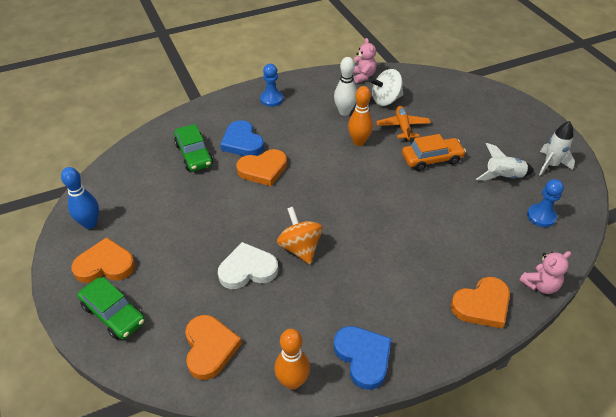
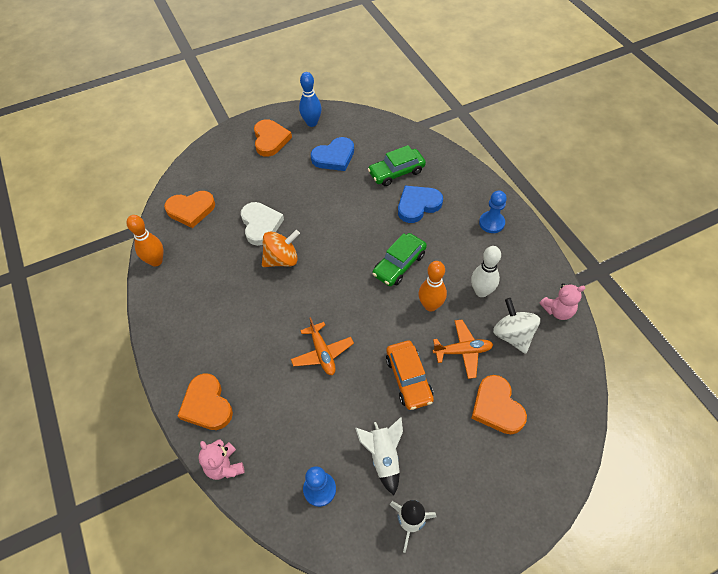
camera: 90 degrees right, 10 degrees up
green car [77,277,145,340] -> green car moved to [372,233,427,286]
orange heart [236,149,287,186] -> orange heart moved to [471,375,527,434]
blue heart [334,326,392,390] -> blue heart moved to [311,137,354,171]
none -> orange plane [291,317,354,375]

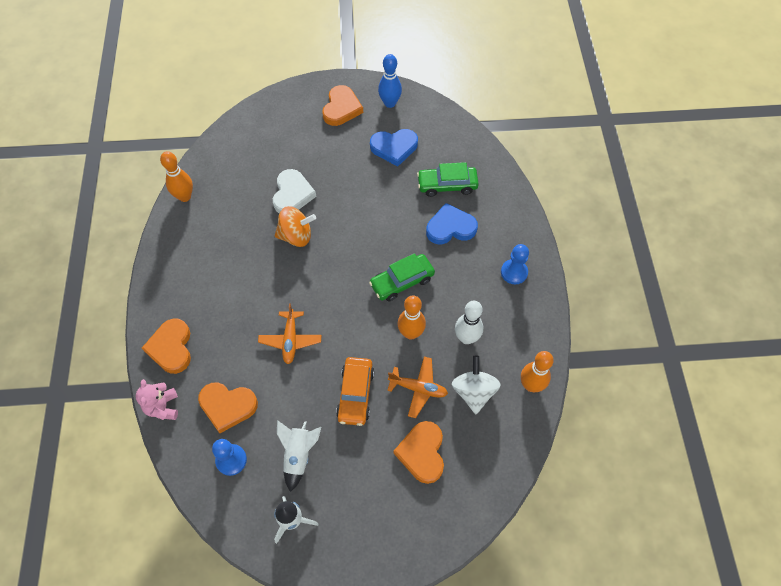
camera: 20 degrees right, 5 degrees up
orange heart [164,191,215,228] -> orange heart moved to [198,382,258,433]
pink teddy bear [539,283,586,320] -> orange bowling pin [521,351,554,392]

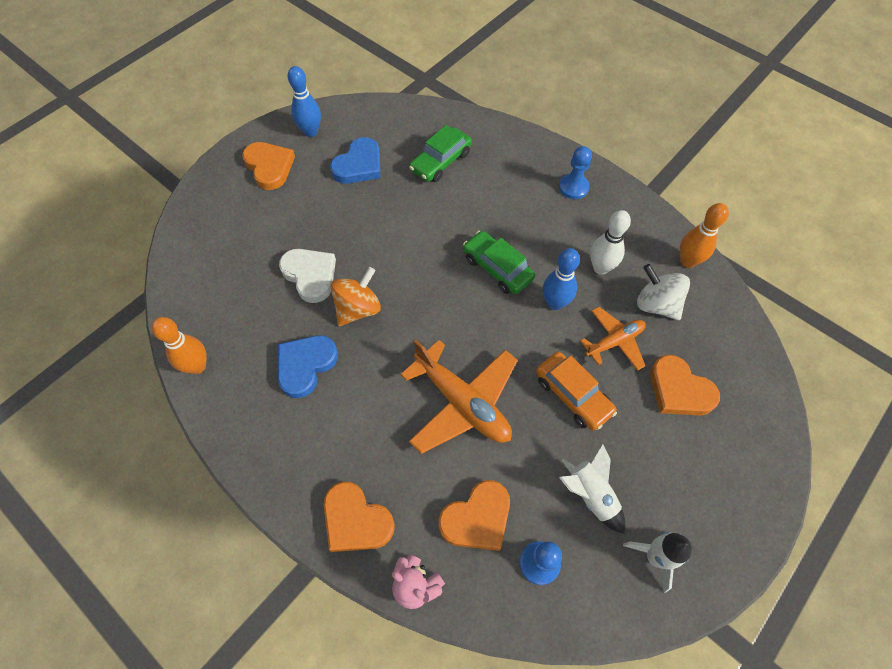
camera: 45 degrees left, 0 degrees up
orange plane [258,303,321,364] -> orange plane [400,340,518,454], size x1.70
green car [369,253,435,301] -> green car turned 120 degrees clockwise [463,231,535,294]
orange bowling pin [398,295,426,339] -> blue bowling pin [543,248,580,310]
blue heart [426,203,478,244] -> blue heart moved to [278,335,338,398]

